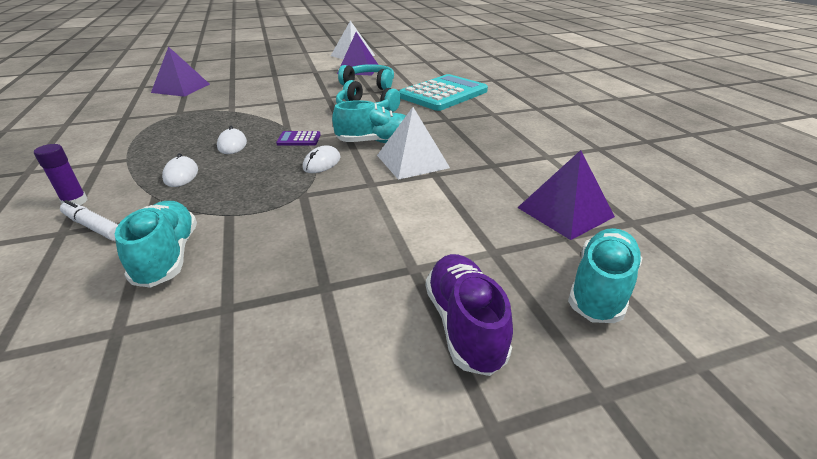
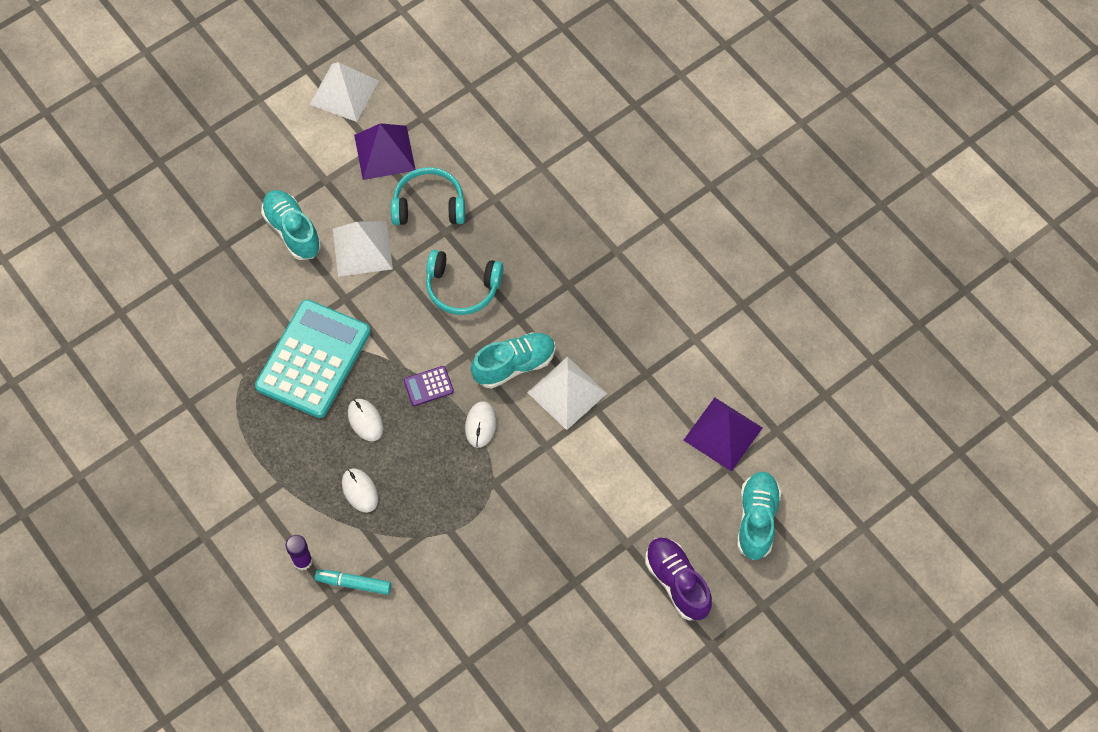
camera: 20 degrees left, 30 degrees up
white marker [60,200,118,241] -> turquoise marker [315,569,391,595]
turquoise shoe [115,201,197,288] -> turquoise shoe moved to [261,190,321,260]
purple pyramid [151,46,210,97] -> none
turquoise calculator [399,74,488,111] -> turquoise calculator moved to [255,299,371,418]
none -> white pyramid [333,221,393,277]

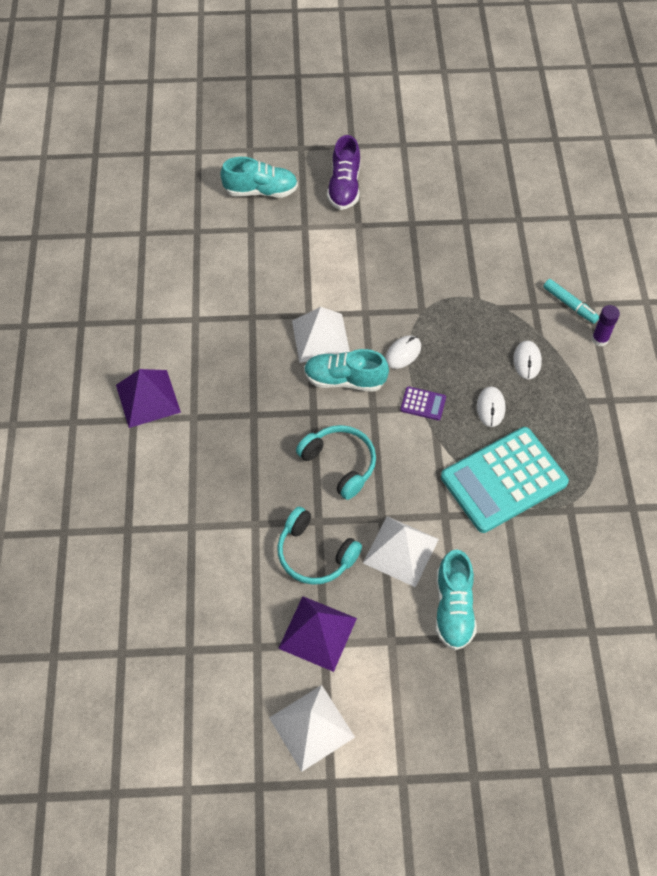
camera: 145 degrees left, 5 degrees down
purple pyramid [683,397,762,472] -> purple pyramid moved to [116,369,181,428]
turquoise shoe [737,472,781,560] -> turquoise shoe turned 135 degrees counterclockwise [220,157,298,197]

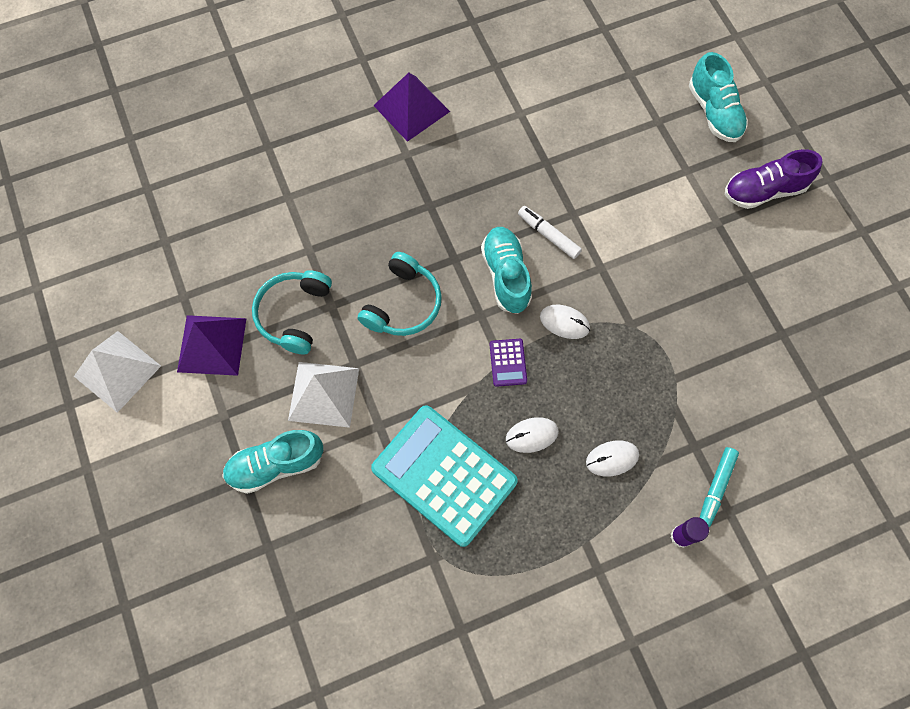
camera: 70 degrees right, 10 degrees up
white pyramid [292,307,350,363] -> white marker [518,206,582,259]

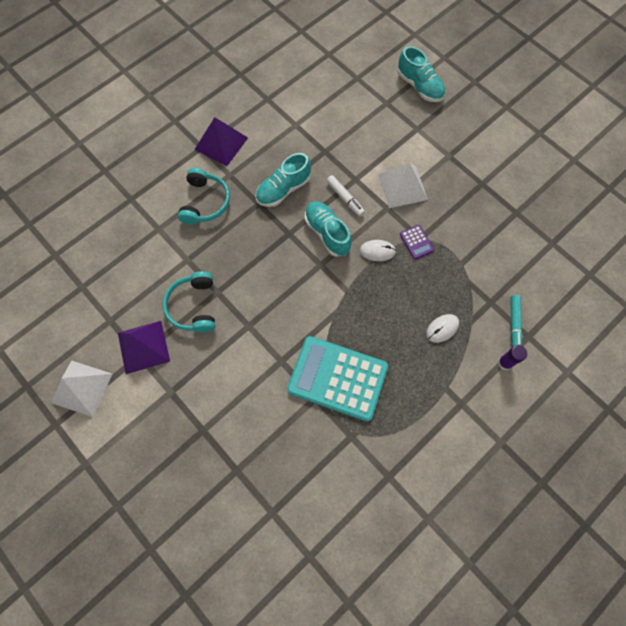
camera: 20 degrees left, 0 degrees up
turquoise shoe [222,430,323,494] -> turquoise shoe moved to [255,153,311,207]
white pyramid [288,362,359,428] -> white pyramid moved to [378,163,428,208]
turquoise headphones [358,252,442,336] -> turquoise headphones moved to [178,168,230,225]
purple calculator [490,339,527,387] -> purple calculator moved to [400,225,434,260]
white mouse [506,417,559,453] -> none
white marker [518,206,582,259] -> white marker turned 150 degrees counterclockwise [326,175,365,216]
purple shoe [725,149,822,209] -> none

